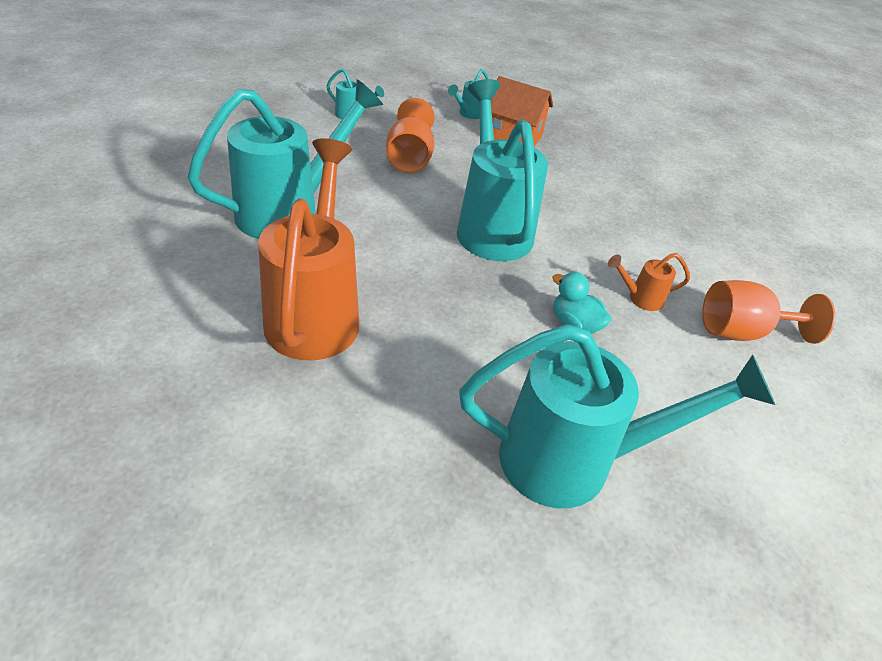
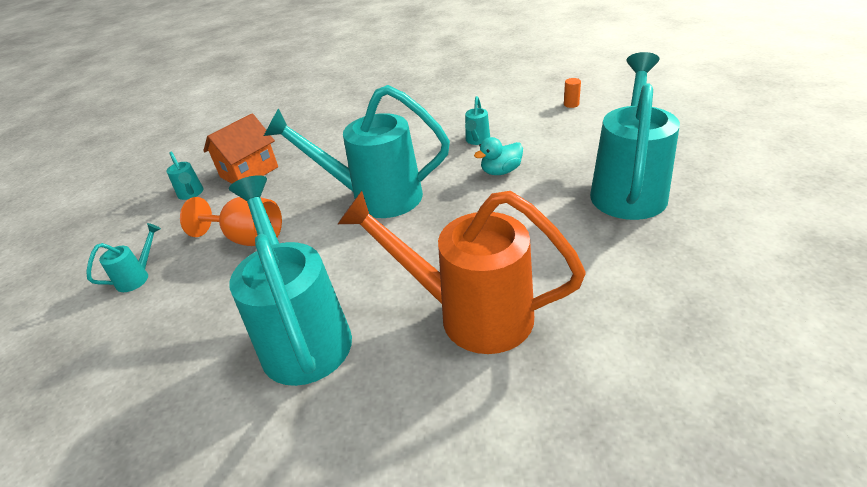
camera: 65 degrees left, 5 degrees down
orange watering can [608,253,690,311] -> turquoise watering can [465,96,490,145]
orange goblet [702,280,835,344] -> none
none -> orange cylinder [564,78,581,108]

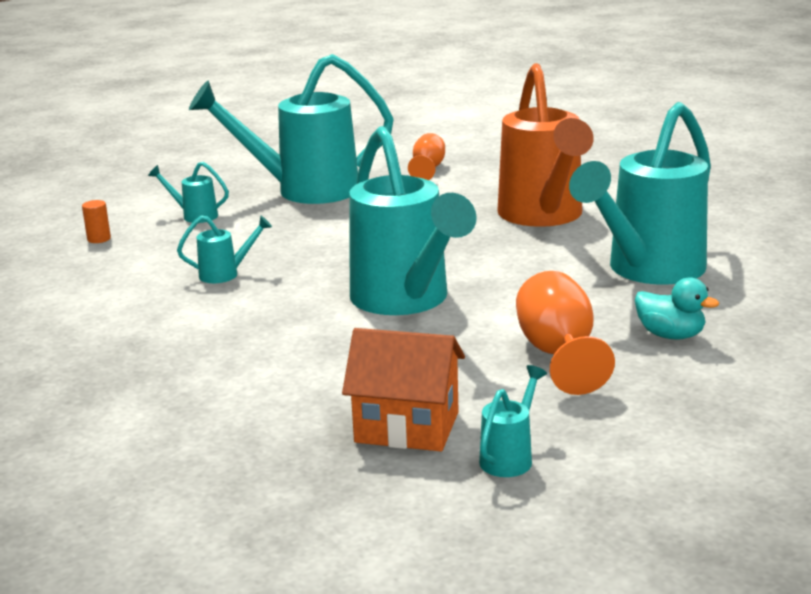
camera: 120 degrees left, 15 degrees down
turquoise watering can [86,223,161,292] -> turquoise watering can moved to [148,162,229,223]
turquoise duck [474,137,523,175] -> turquoise duck moved to [635,277,719,339]
none -> orange goblet [408,133,445,180]

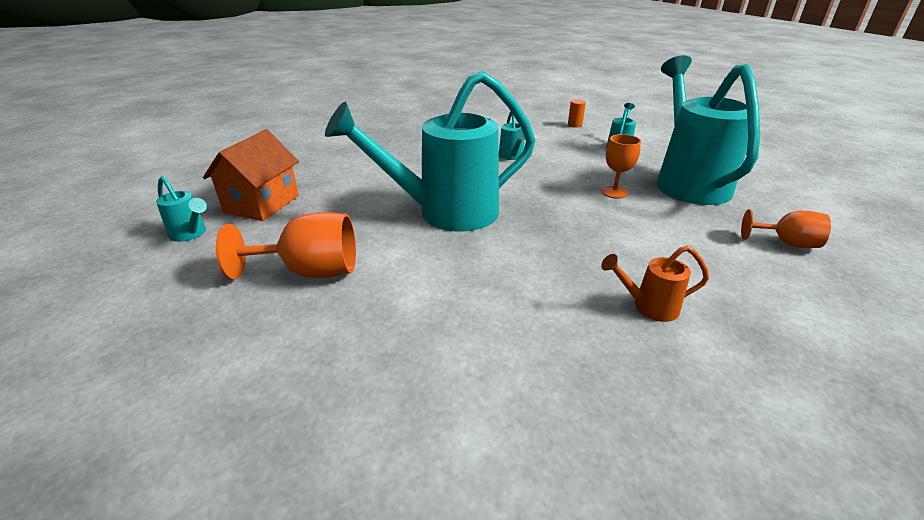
camera: 95 degrees right, 10 degrees up
orange watering can [497,63,594,227] -> orange watering can [601,246,709,322], size x0.41
turquoise watering can [569,102,711,285] -> none
turquoise duck [635,277,719,339] -> none
none -> orange goblet [601,134,641,199]

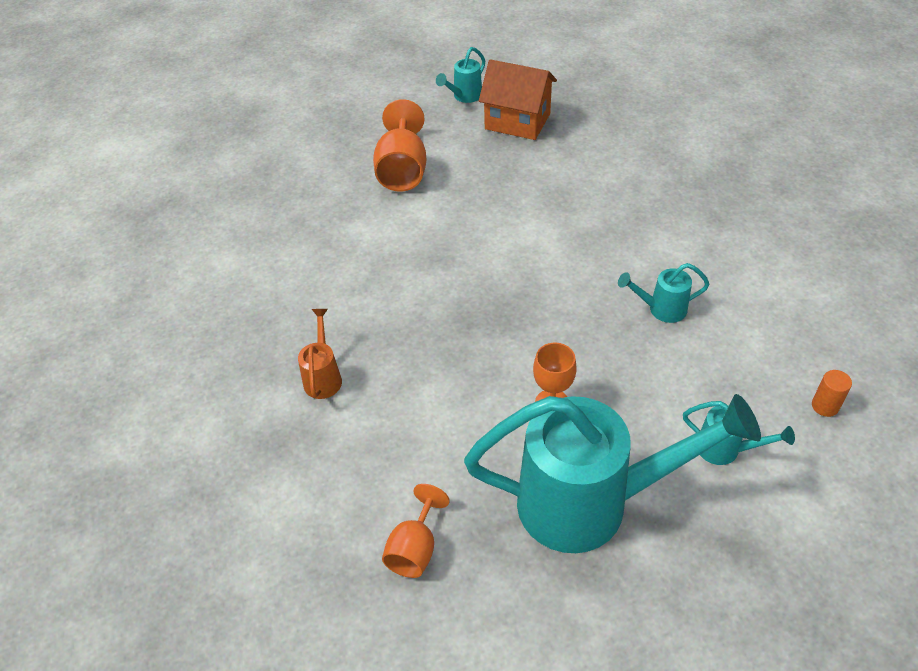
camera: 95 degrees right, 15 degrees up
turquoise watering can [325,71,536,232] -> none

